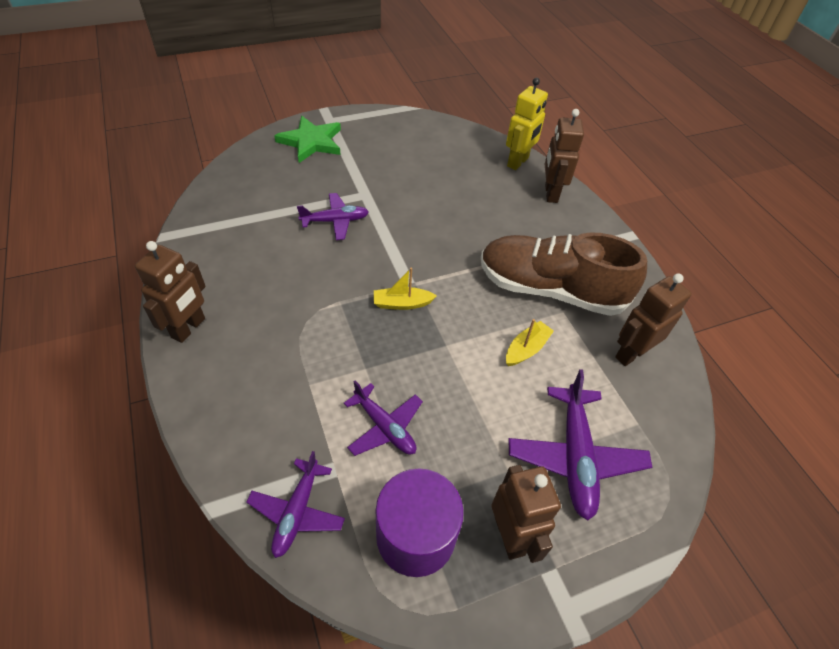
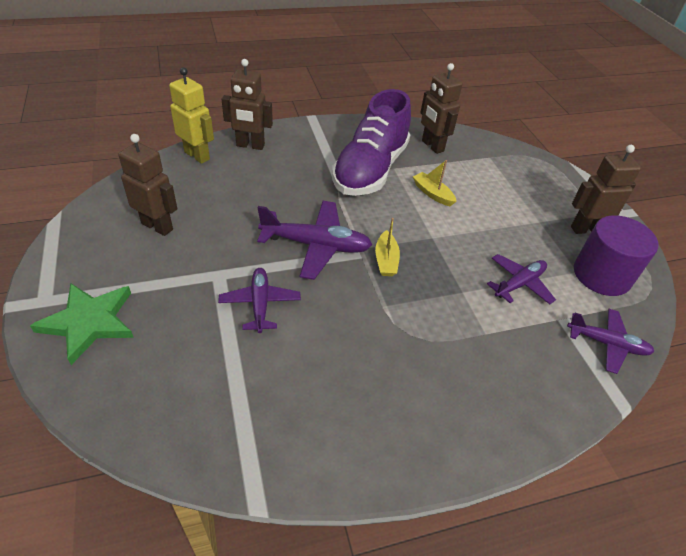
camera: 85 degrees left, 5 degrees down
brown robot [135,241,206,343] -> brown robot moved to [118,134,178,236]
brown shoe [481,232,647,316] -> purple shoe [332,89,411,196]
purple plane [508,369,652,520] -> purple plane moved to [257,201,372,280]

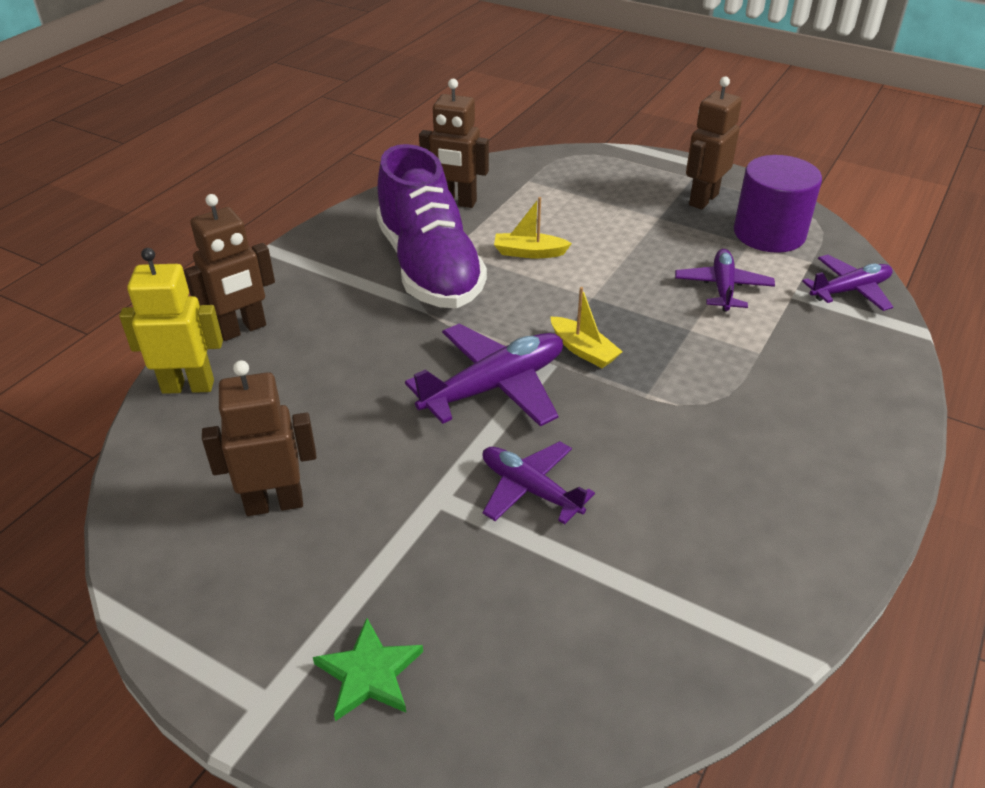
camera: 40 degrees left, 5 degrees down
green star [30,283,134,365] -> green star [313,618,423,721], size x0.65

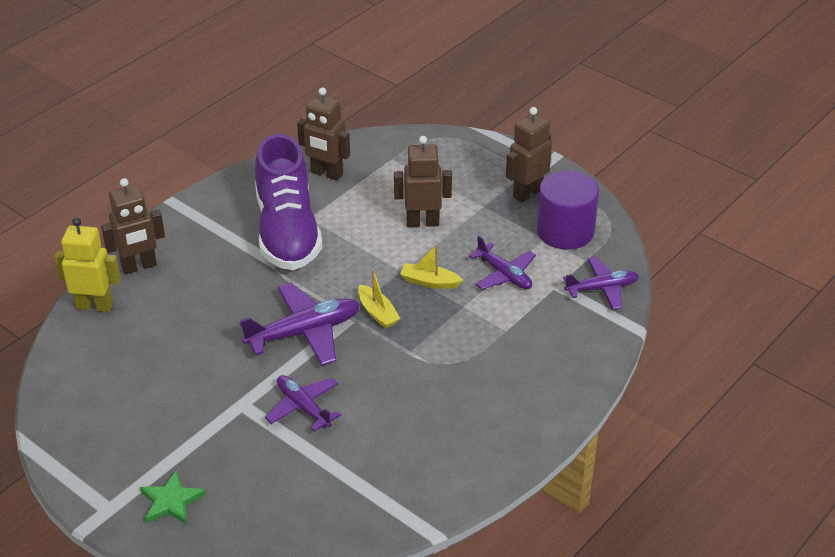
camera: 10 degrees right, 0 degrees up
brown robot [202,360,316,516] -> brown robot moved to [394,136,452,227]
yellow boat [494,197,572,258] -> yellow boat moved to [400,244,463,289]
purple plane [675,249,775,312] -> purple plane turned 120 degrees clockwise [469,235,536,290]

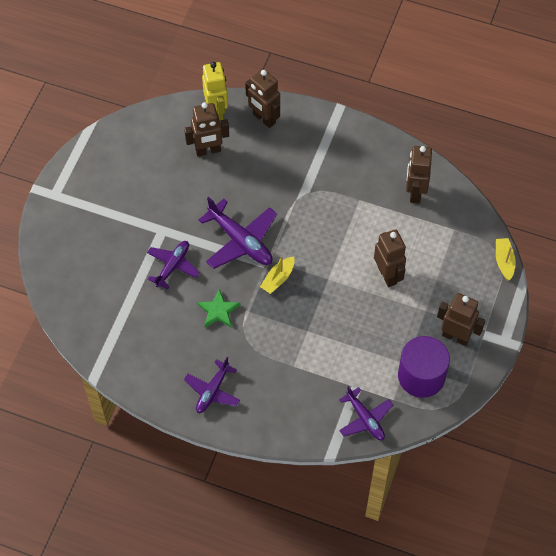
camera: 70 degrees right, 20 degrees up
green star [140,470,206,525] -> green star moved to [197,289,241,328]
purple shoe [255,134,322,270] -> none
yellow boat [400,244,463,289] -> yellow boat moved to [496,238,516,281]
purple plane [469,235,536,290] -> purple plane moved to [184,357,240,413]
none -> brown robot [184,102,229,156]

